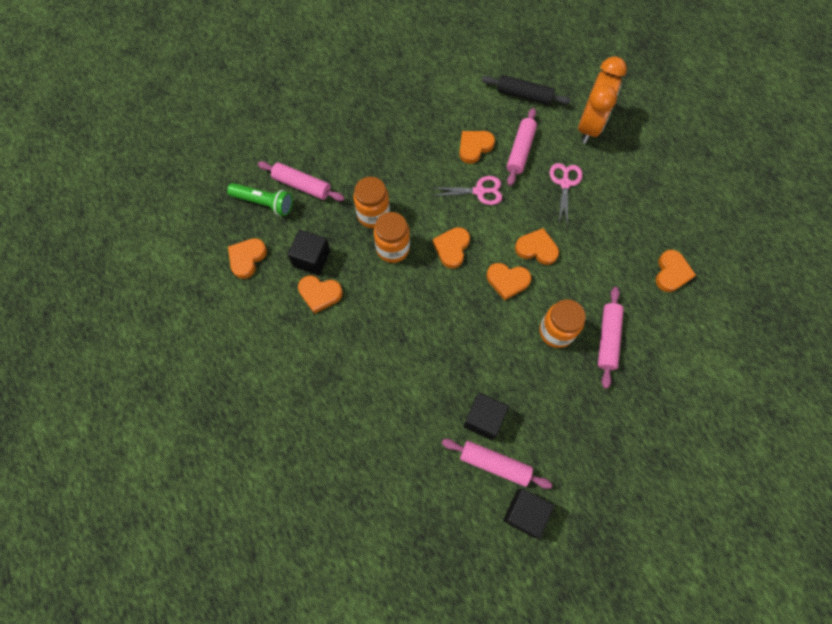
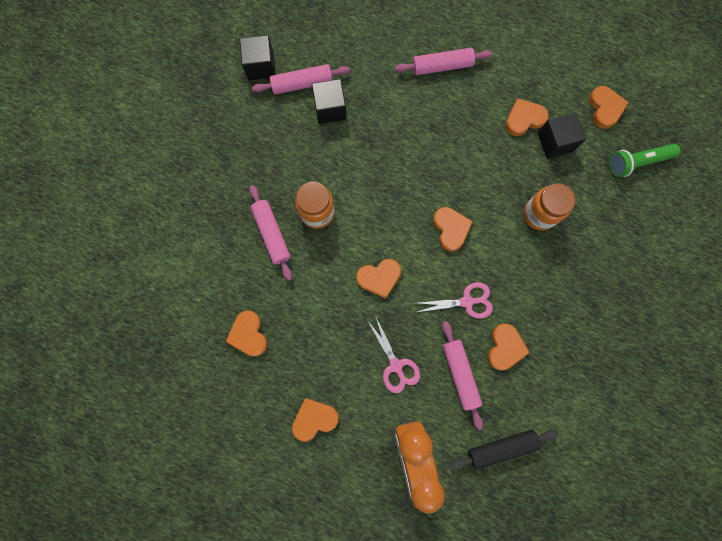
camera: 145 degrees right, 10 degrees up
pink rolling pin [258,161,345,201] -> pink rolling pin moved to [395,48,492,75]
orange jar [374,212,410,263] -> none
pink scissors [432,176,502,205] -> pink scissors turned 150 degrees counterclockwise [418,282,493,319]
orange heart [486,263,531,300] -> orange heart moved to [292,398,339,442]

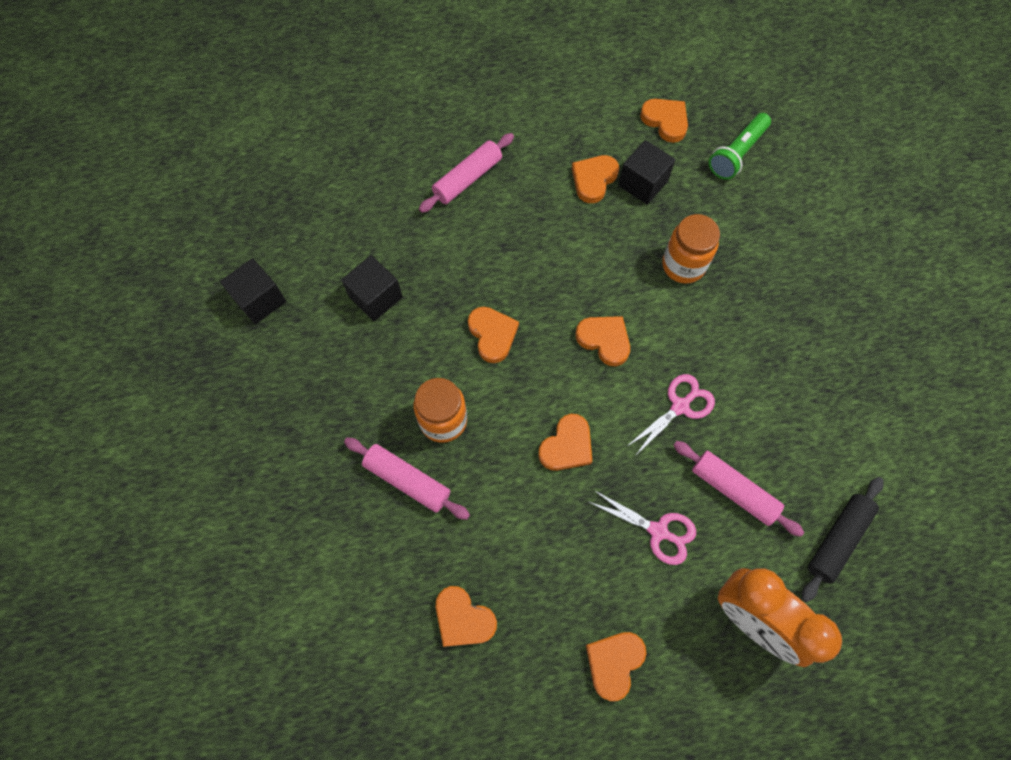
camera: 35 degrees left, 10 degrees down
pink rolling pin [252,64,350,95] -> none
orange heart [488,324,530,370] -> orange heart moved to [468,307,519,363]

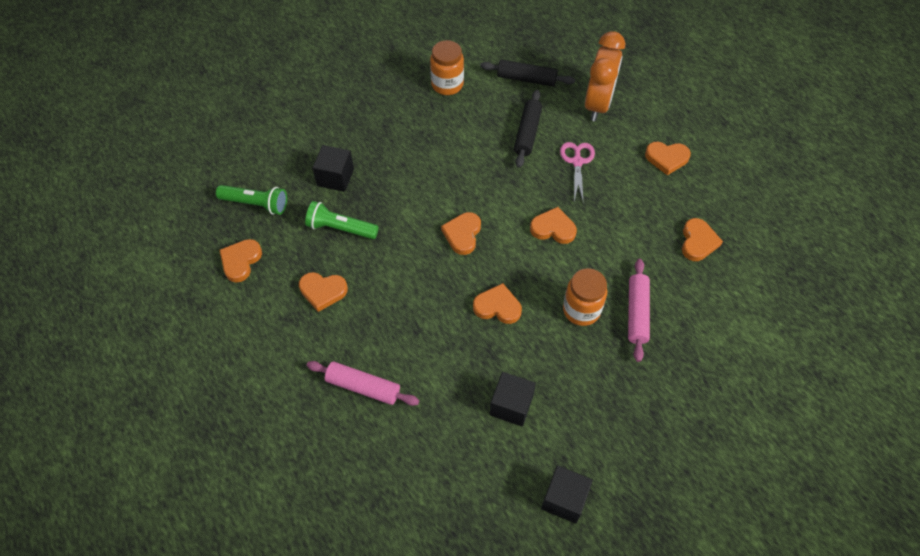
camera: 115 degrees left, 10 degrees down
orange heart [468,307,519,363] -> orange heart turned 60 degrees clockwise [473,283,522,324]
black cube [618,140,676,205] -> black cube moved to [312,145,354,192]
pink scissors [626,374,715,456] -> none
orange jar [662,214,720,284] -> orange jar moved to [430,40,464,95]
pink rolling pin [673,441,804,537] -> black rolling pin [514,90,542,168]
none -> green flashlight [305,201,379,239]

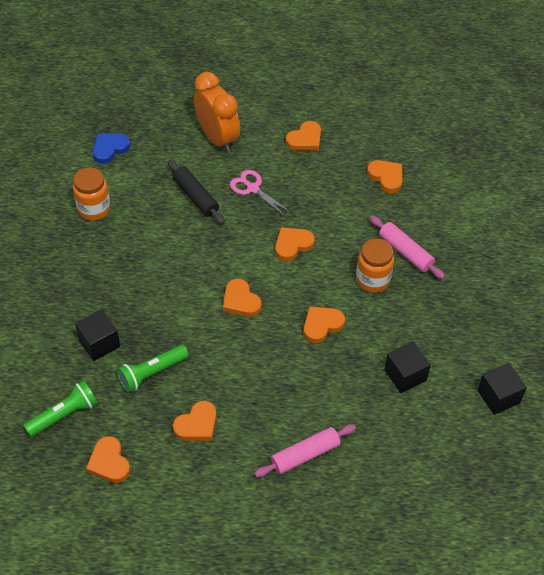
camera: 50 degrees left, 5 degrees down
black rolling pin [480,60,575,86] -> none
none -> blue heart [92,133,130,164]

